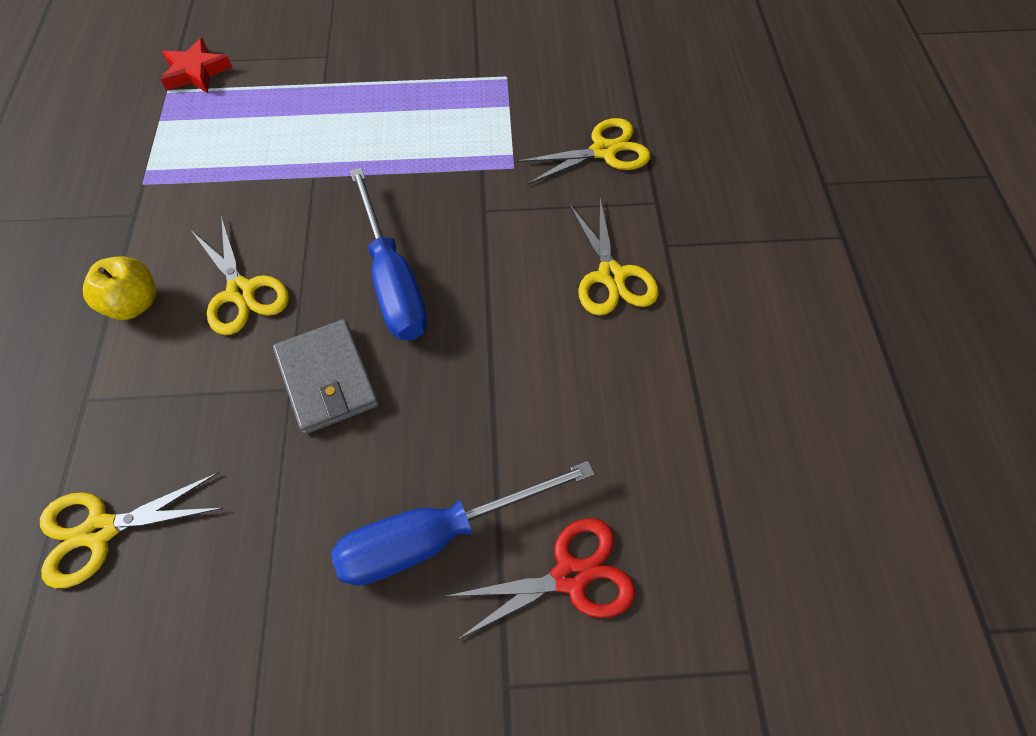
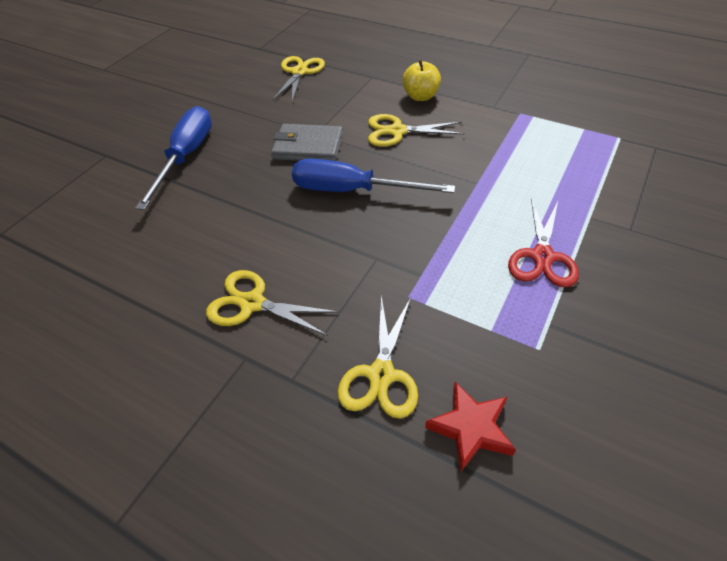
camera: 125 degrees right, 10 degrees down
red star [160,38,232,93] -> red star moved to [425,382,516,472]
red scissors [446,518,635,640] -> red scissors moved to [508,198,579,287]

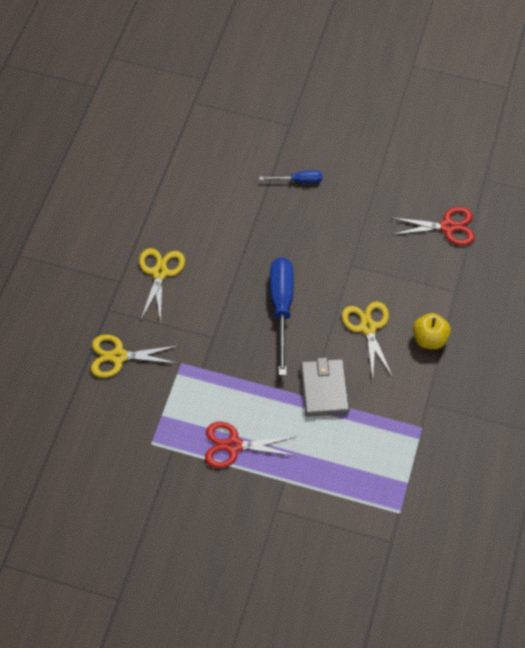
camera: 75 degrees right, 10 degrees up
blue screwdriver [135,106,212,210] -> blue screwdriver [259,170,322,183], size x0.51
grey wallet [271,124,343,161] -> grey wallet moved to [300,357,350,417]
yellow scissors [272,56,325,102] -> red scissors [392,207,475,245]
red star [425,382,516,472] -> none

